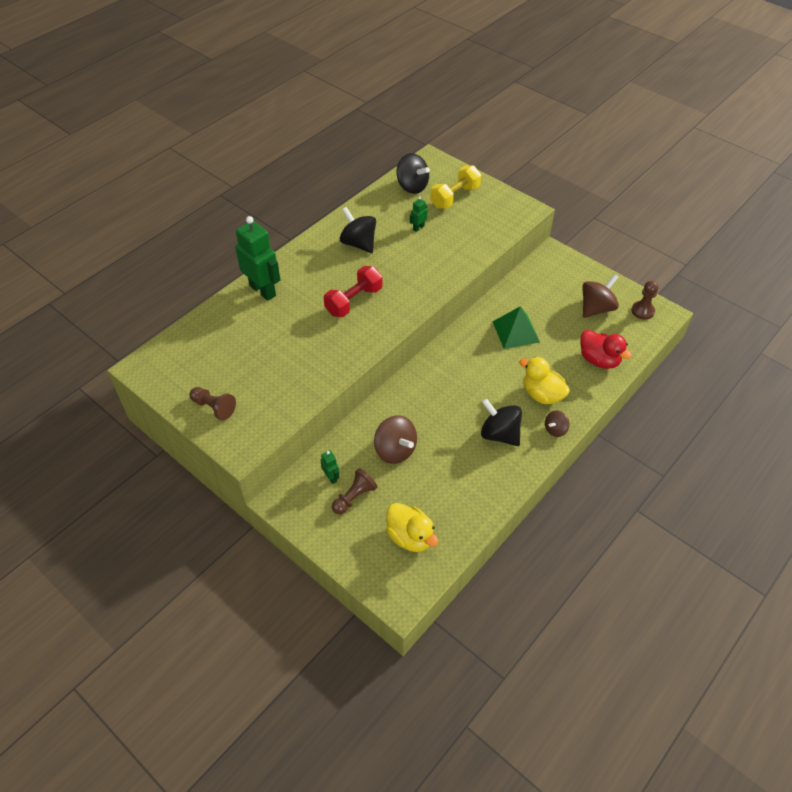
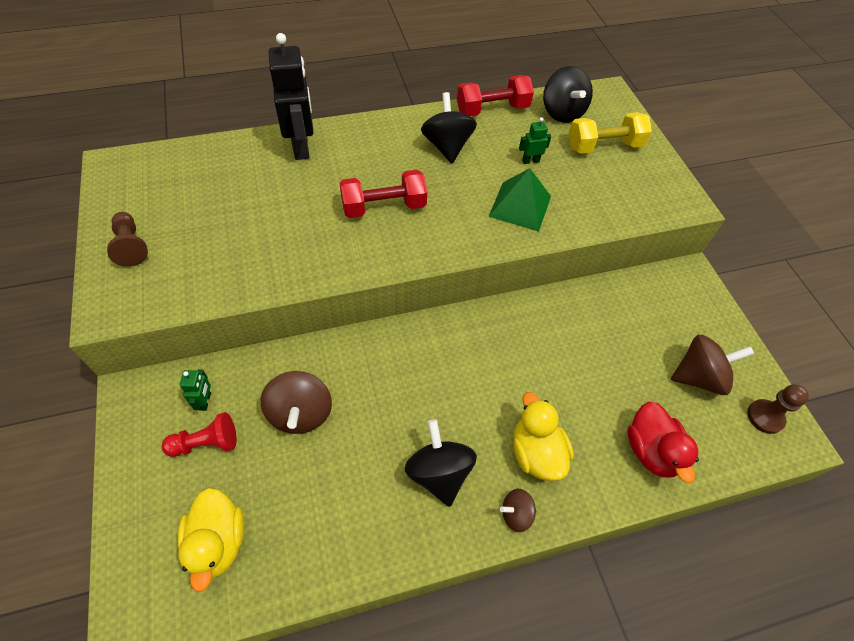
camera: 30 degrees right, 5 degrees up
green robot [235,216,281,301] -> black robot [268,33,314,160]
brown pawn [332,468,378,514] -> red pawn [162,412,237,457]
green pyramid [493,306,540,349] -> green pyramid moved to [489,168,551,232]
none -> red dumbbell [457,75,534,116]

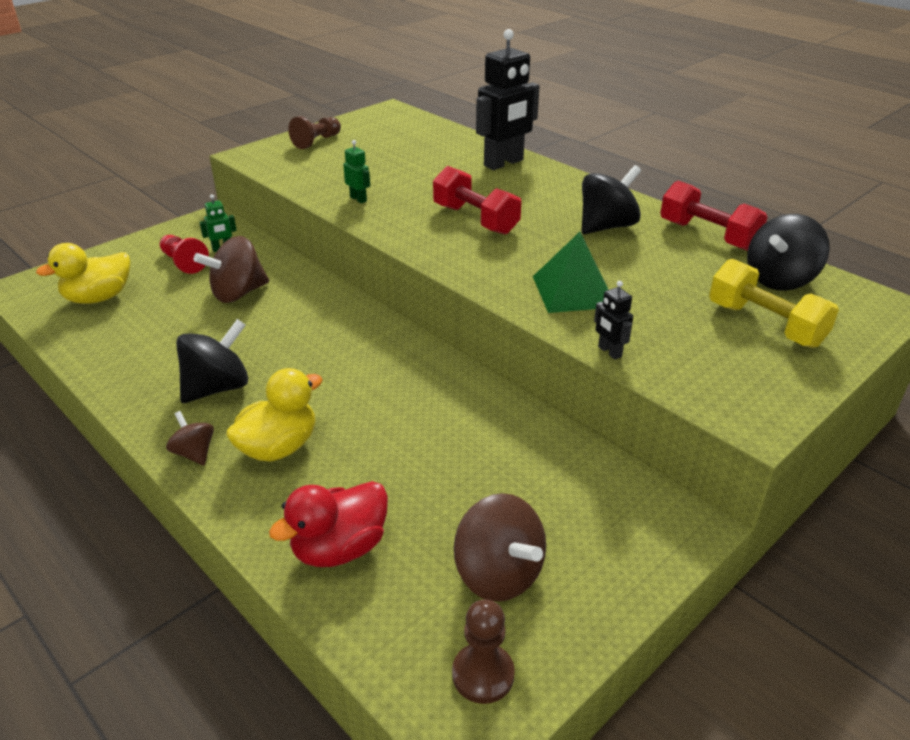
camera: 65 degrees right, 20 degrees down
green robot [519,117,551,164] -> green robot moved to [343,140,370,203]
none -> black robot [594,281,633,360]

